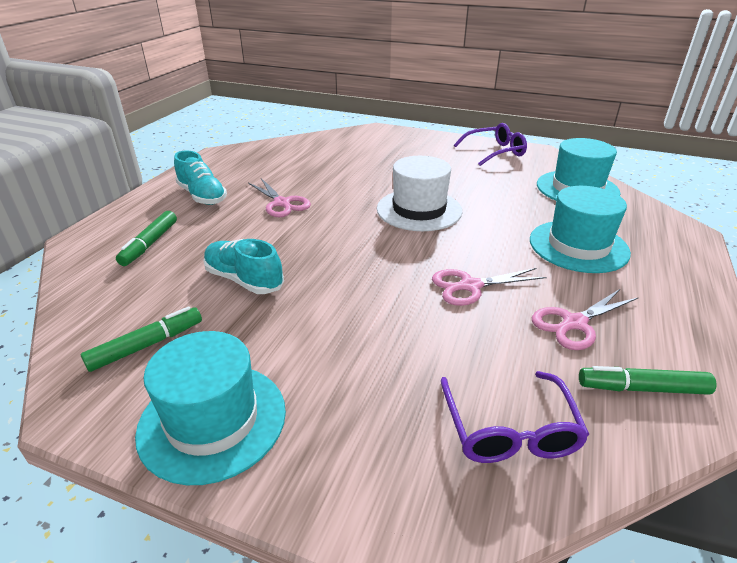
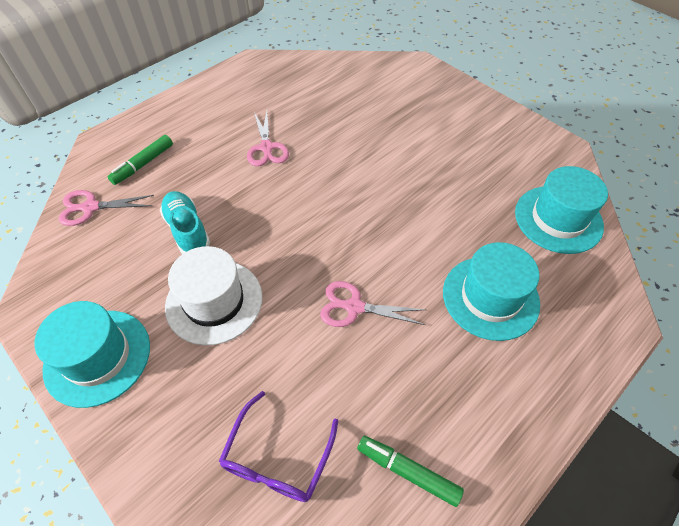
camera: 25 degrees right, 20 degrees up
green marker [81,306,202,372] -> none
turquoise shoe [174,150,227,205] -> none
white hat [377,156,462,231] -> white hat moved to [165,246,262,345]
purple glasses [454,123,527,166] -> none
pink scissors [532,288,639,350] -> pink scissors moved to [58,190,154,226]

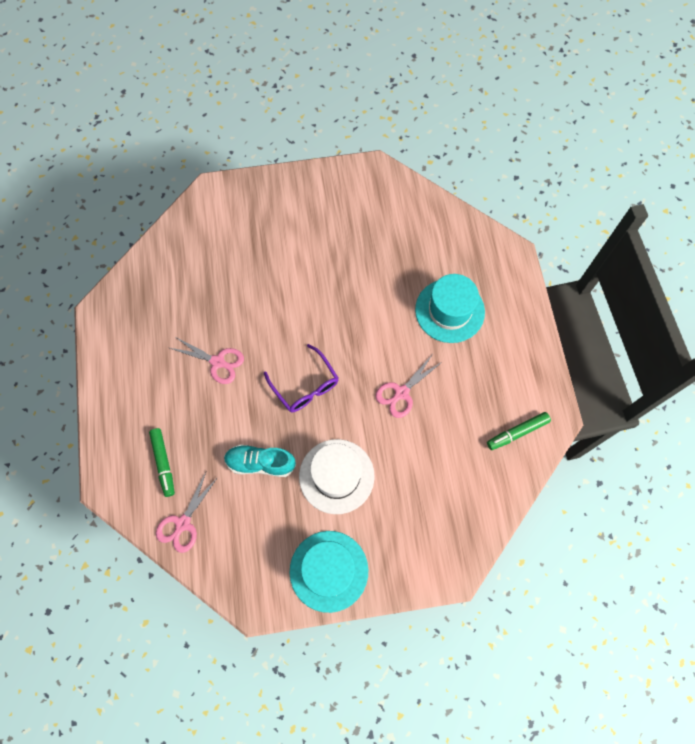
camera: 55 degrees left, 15 degrees up
purple glasses [219,391,338,502] -> purple glasses moved to [264,344,338,412]
turquoise hat [515,166,608,254] -> none

